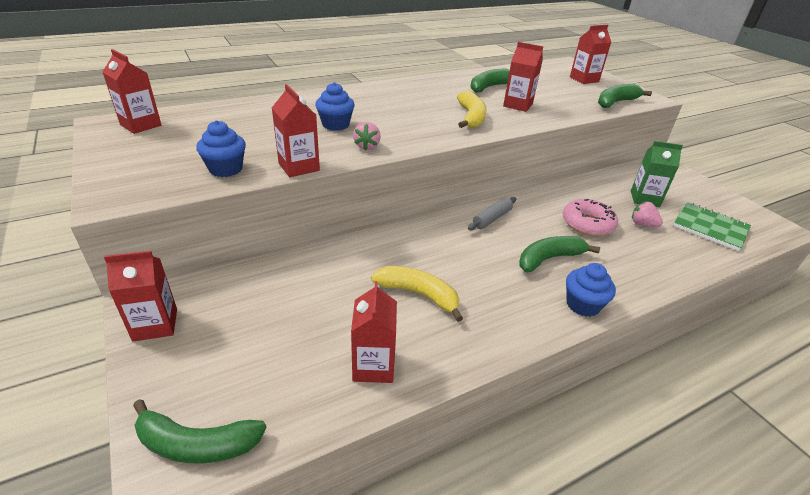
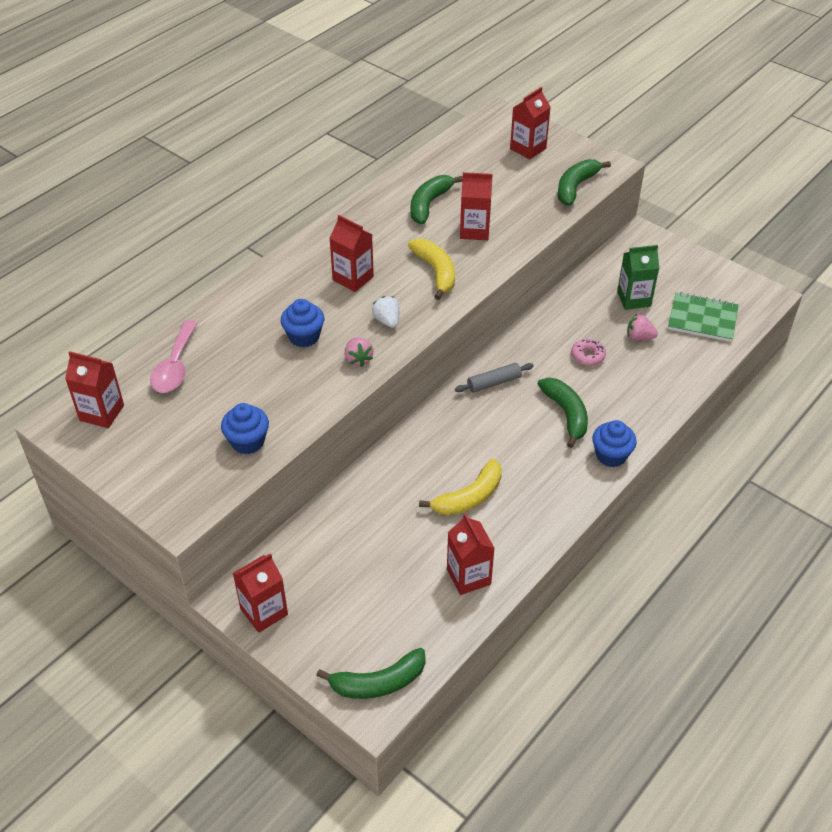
camera: 20 degrees left, 10 degrees up
red carton [272,84,320,177] -> red carton moved to [330,215,374,292]
yellow banana [371,266,463,322] -> yellow banana turned 135 degrees clockwise [419,459,502,515]
grey rolling pin [468,197,516,230] -> grey rolling pin turned 45 degrees clockwise [455,363,534,393]
green banana [519,236,600,272] -> green banana turned 120 degrees clockwise [538,378,588,448]
pink donut [563,199,618,236] -> pink donut [571,339,606,366], size x0.62
none -> pink spoon [150,320,198,393]
none -> white strawberry [372,296,399,328]

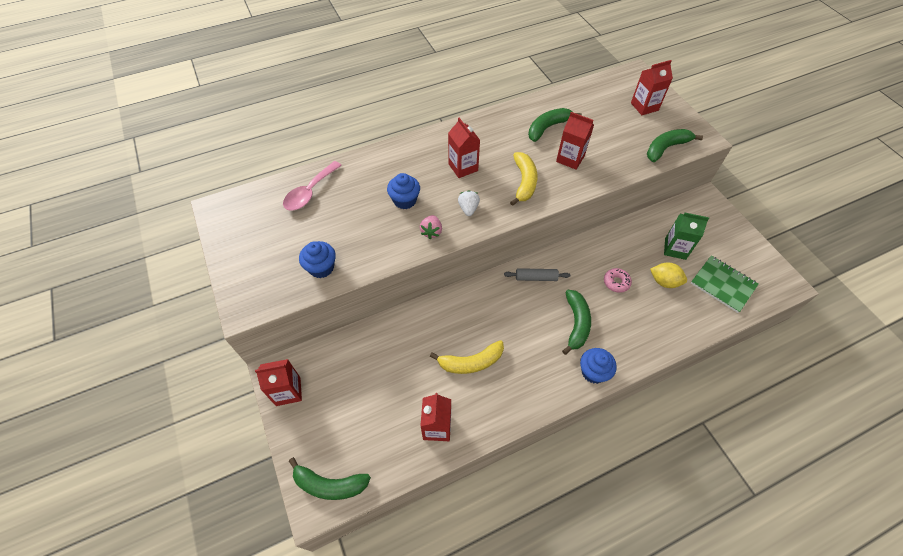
camera: 25 degrees right, 10 degrees up
red carton [65,351,124,428] -> none
pink strawberry [627,314,658,340] -> yellow lemon [650,263,687,288]

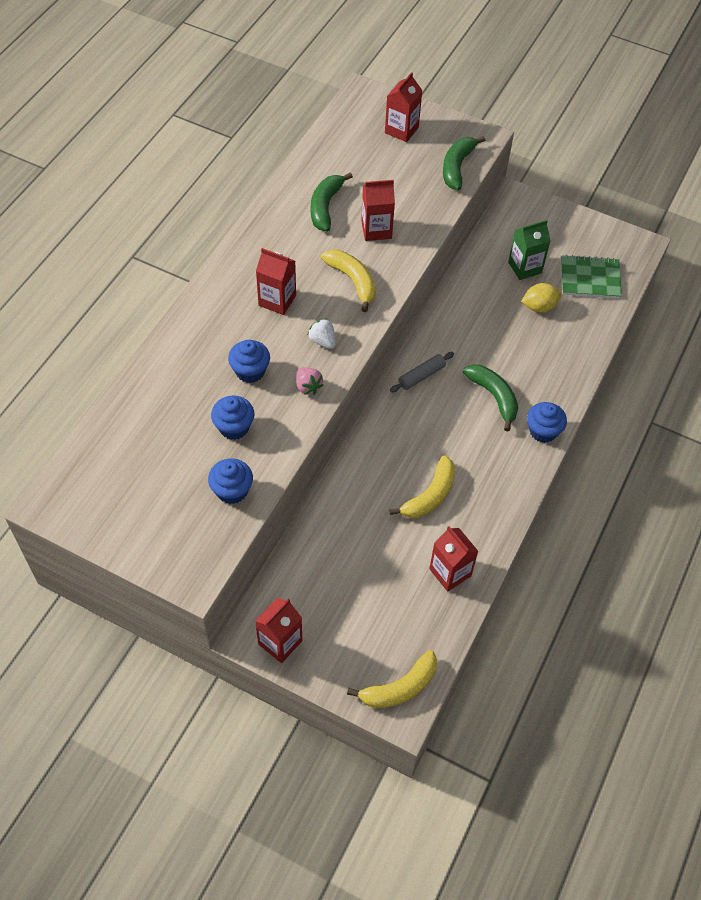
camera: 40 degrees left, 0 degrees up
pink spoon [283,161,342,210] -> none
green banana [289,457,371,500] -> yellow banana [347,650,437,708]
pink donut [604,268,632,293] -> none
none -> blue cupcake [211,396,254,440]

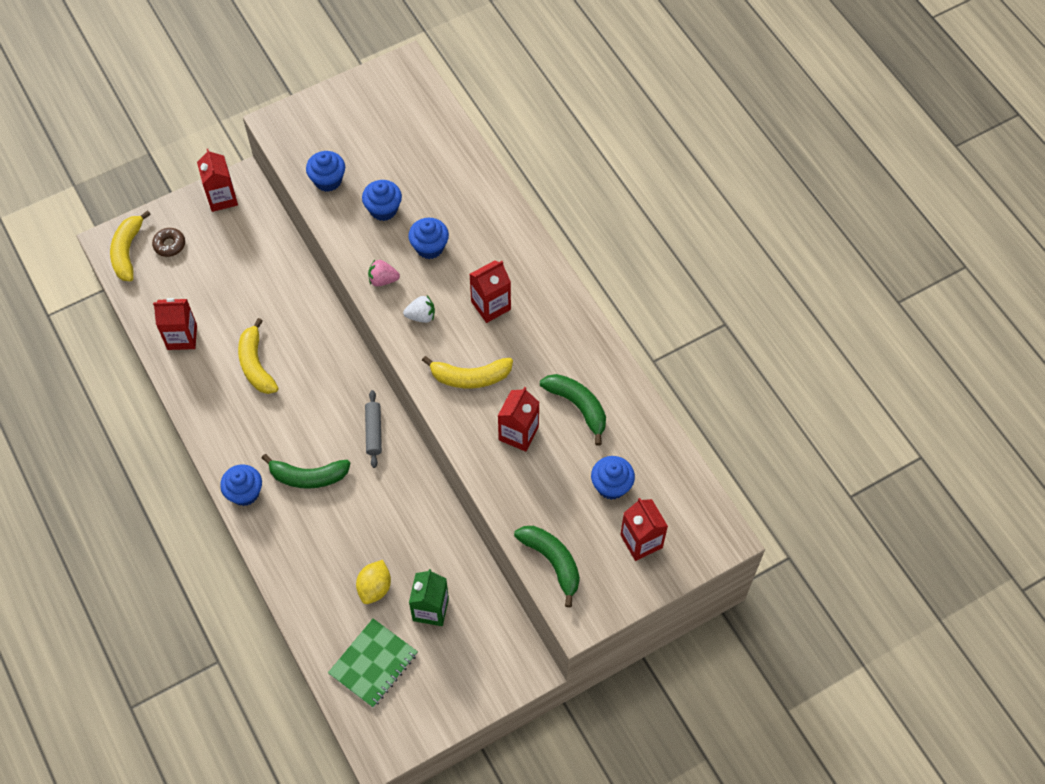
camera: 125 degrees right, 5 degrees up
none -> brown donut [152,228,185,257]
none -> blue cupcake [591,456,635,500]

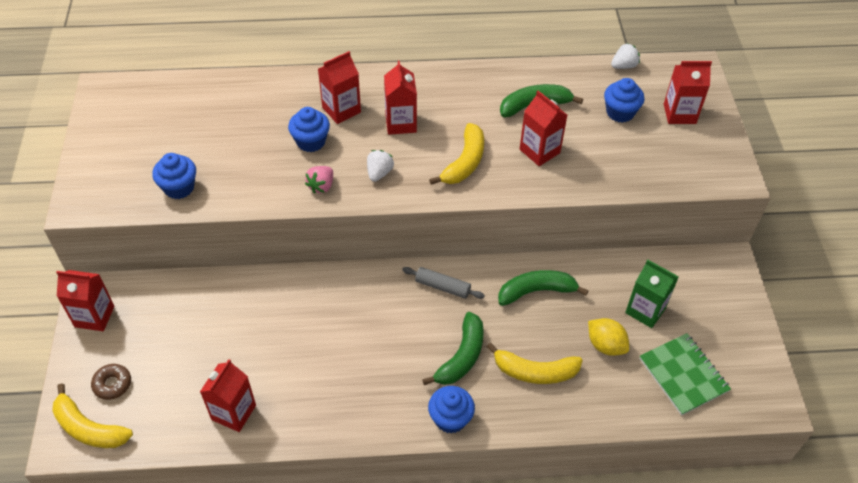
camera: 65 degrees left, 10 degrees down
yellow banana [238,318,278,394] -> yellow banana moved to [487,342,583,384]
blue cupcake [362,180,402,221] -> none
green banana [514,526,580,607] -> green banana moved to [498,270,588,306]
none -> red carton [318,51,361,124]
none -> white strawberry [611,43,640,69]

